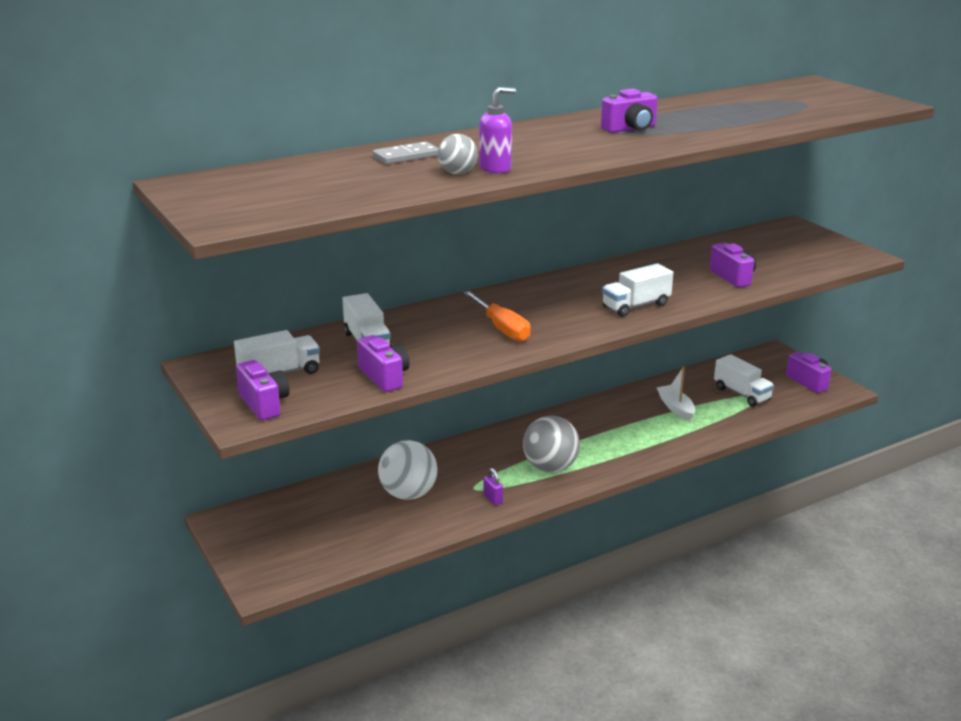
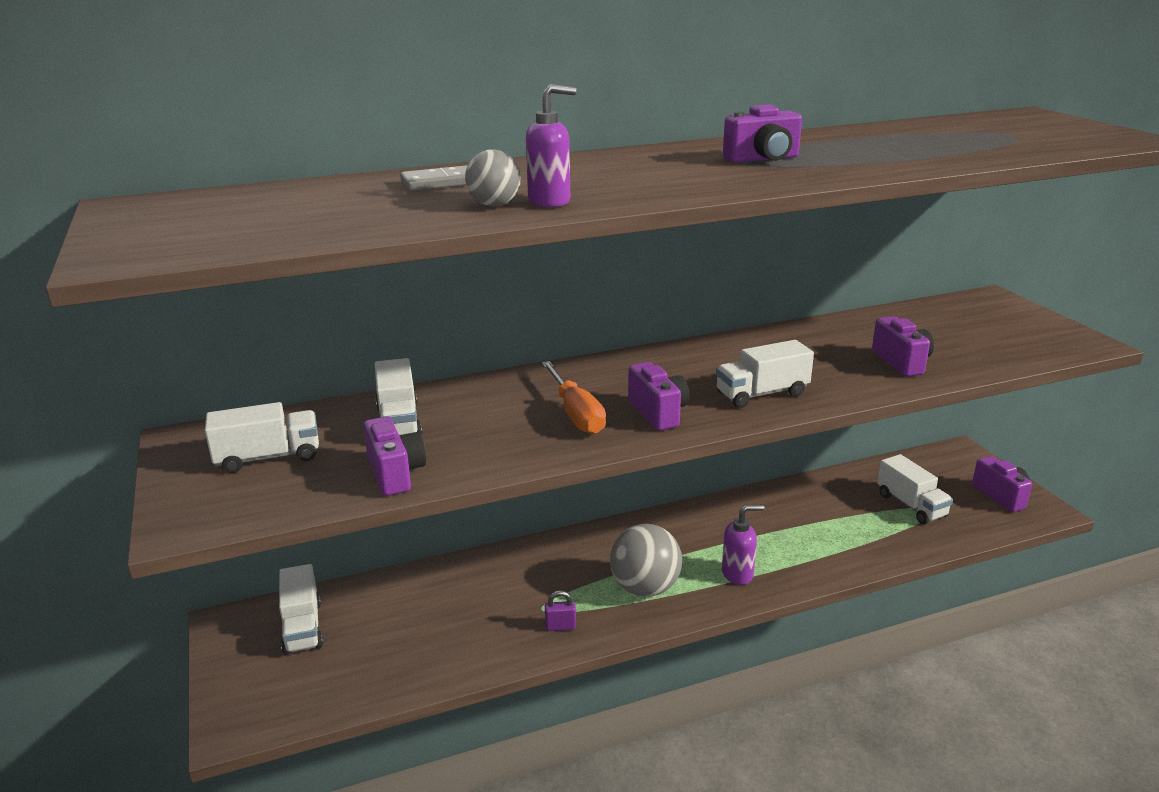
camera: 10 degrees right, 0 degrees up
purple camera [236,360,290,420] -> purple camera moved to [628,362,689,431]
white ball [378,440,437,500] -> none
purple padlock [483,468,503,505] -> purple padlock turned 75 degrees counterclockwise [545,591,576,631]
white boat [656,367,695,421] -> none
none -> white truck [279,564,323,655]
none -> purple soap dispenser [722,504,764,585]

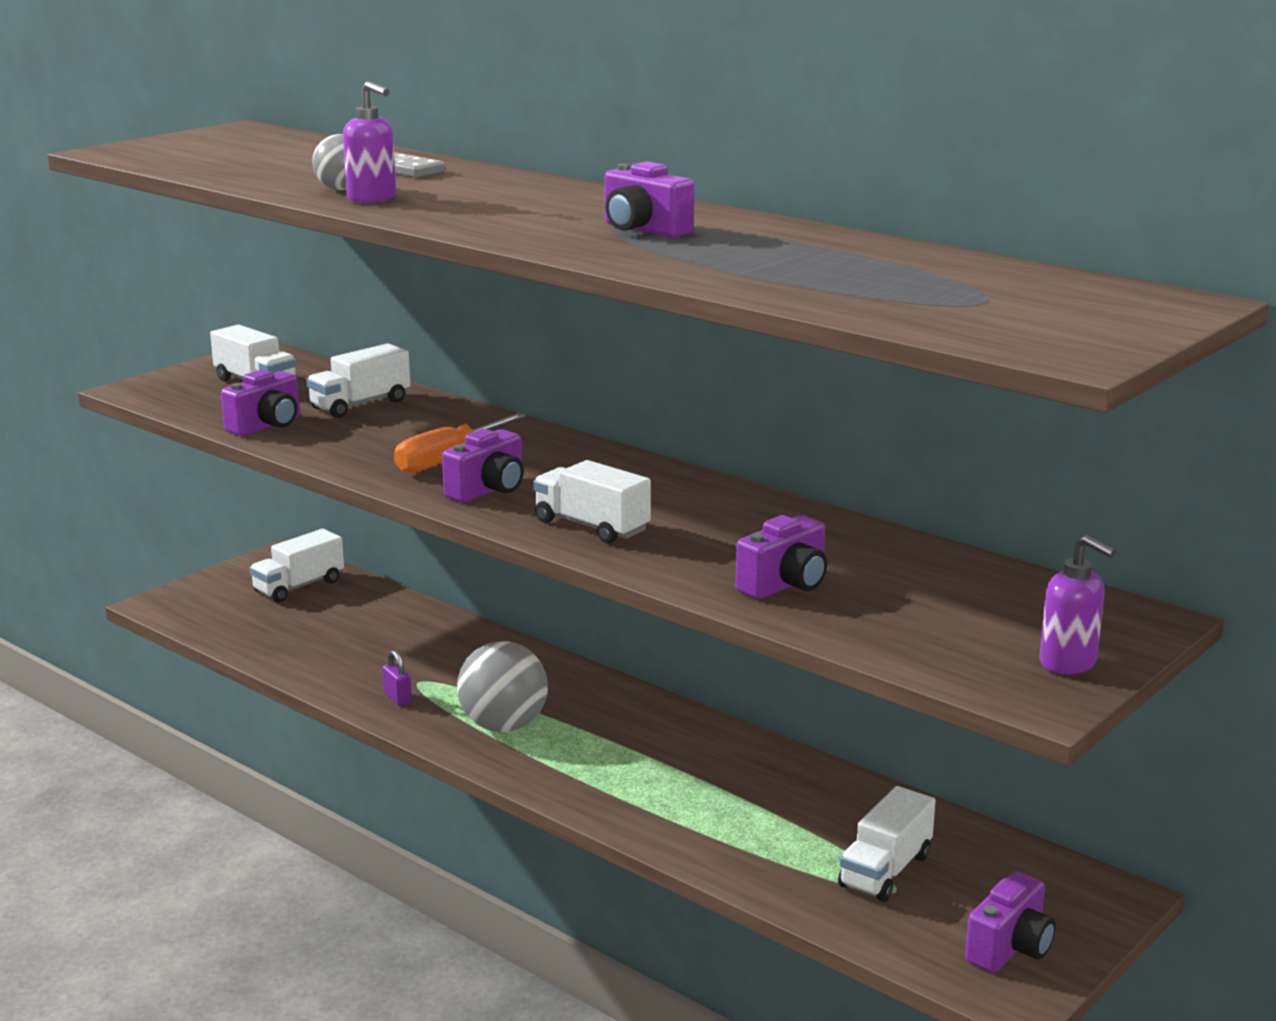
camera: 60 degrees right, 5 degrees down
purple soap dispenser [722,504,764,585] -> purple soap dispenser moved to [1039,534,1116,674]

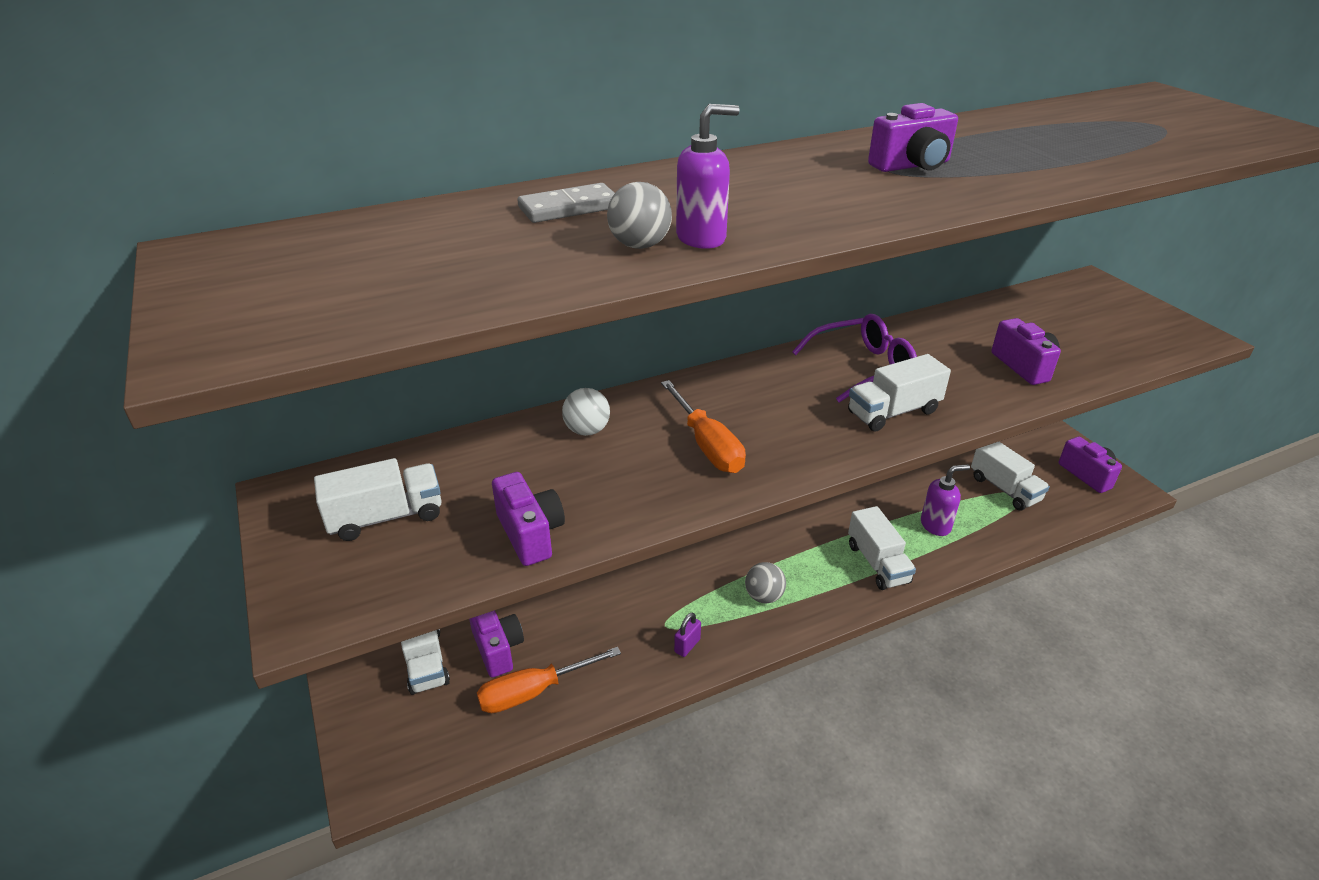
camera: 65 degrees left, 15 degrees up
white truck [306,343,410,418] -> white truck moved to [848,506,916,590]
purple padlock [382,650,412,706] -> purple padlock turned 45 degrees counterclockwise [674,612,701,657]
purple camera [442,429,523,502] -> purple camera moved to [469,610,524,678]
grey ball [457,641,548,732] -> grey ball [745,562,786,604], size x0.57
purple soap dispenser [1039,534,1116,674] -> purple soap dispenser moved to [921,464,970,536]
none -> orange screwdriver [477,647,621,713]
none -> white ball [562,388,610,436]
none -> purple glasses [792,314,917,403]

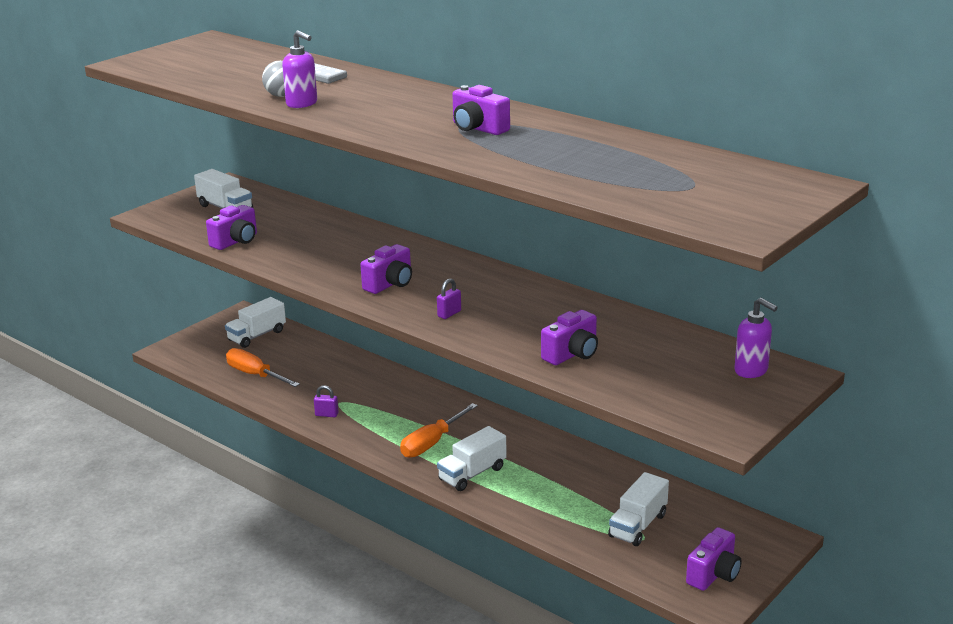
camera: 65 degrees right, 10 degrees down
purple camera [469,610,524,678] -> purple camera moved to [360,244,412,294]
white ball [562,388,610,436] -> none
orange screwdriver [661,380,746,473] -> orange screwdriver moved to [400,403,478,458]
grey ball [745,562,786,604] -> none
purple glasses [792,314,917,403] -> none
white truck [848,354,951,431] -> purple padlock [437,278,461,319]
purple soap dispenser [921,464,970,536] -> purple soap dispenser moved to [734,298,778,378]

